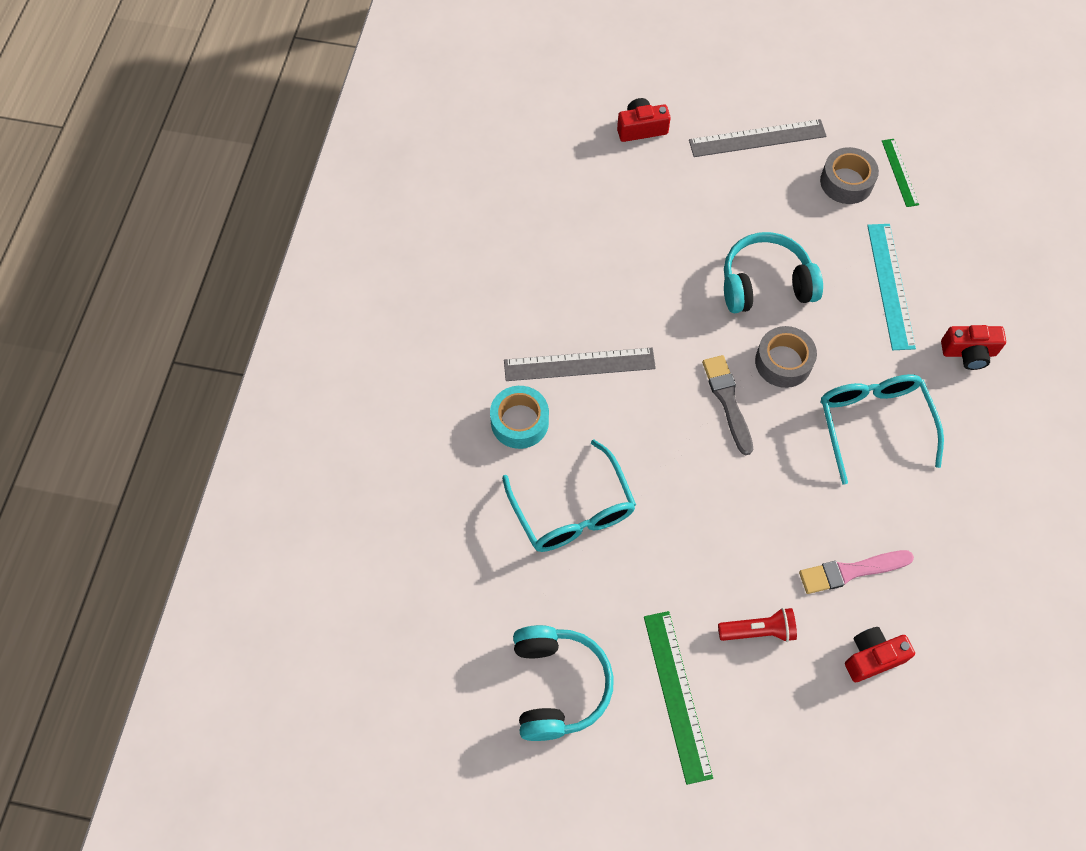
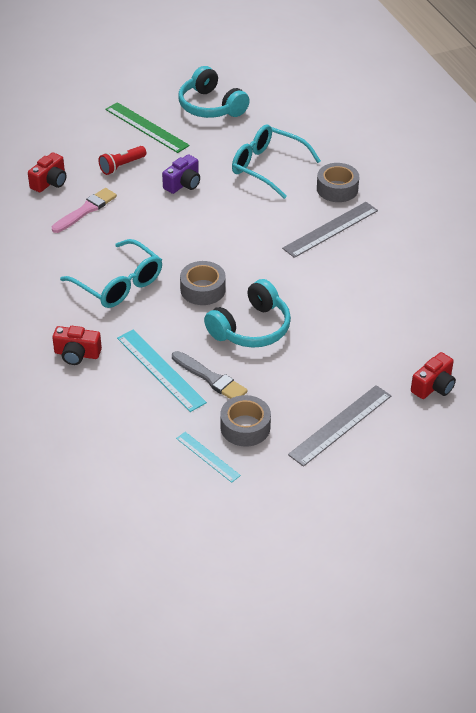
camera: 145 degrees right, 20 degrees down
turquoise tape [490,386,549,449] -> grey tape [317,163,359,202]
grey brush [702,355,753,455] -> grey brush moved to [172,351,248,399]
green ruler [882,139,919,207] -> turquoise ruler [176,432,241,483]
red camera [941,325,1006,370] -> red camera turned 135 degrees counterclockwise [52,326,102,365]
none -> purple camera [162,154,200,194]

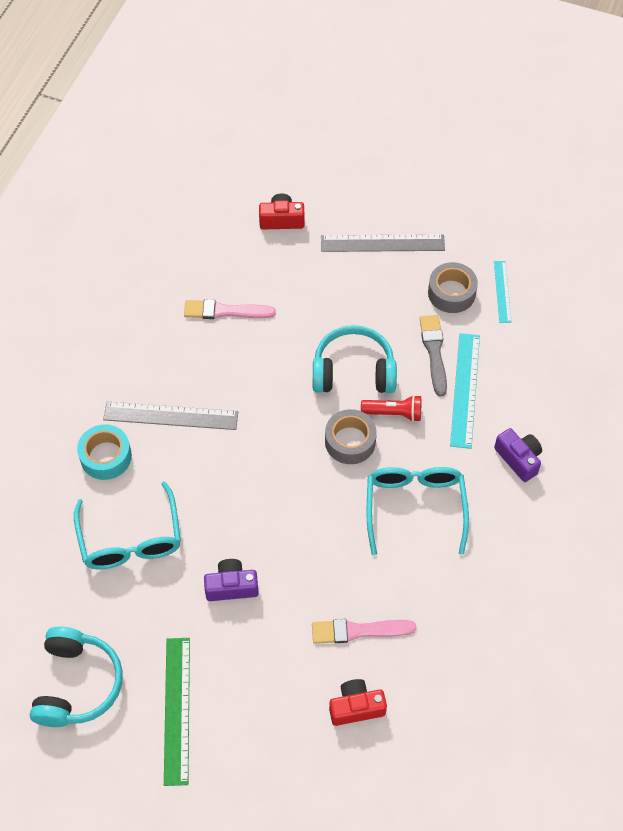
camera: 135 degrees left, 15 degrees up
red camera [52,326,102,365] -> purple camera [494,428,542,482]
red flashlight [98,146,146,175] -> red flashlight moved to [361,395,421,422]
grey tape [317,163,359,202] -> turquoise tape [77,424,132,480]
none -> pink brush [184,299,276,319]

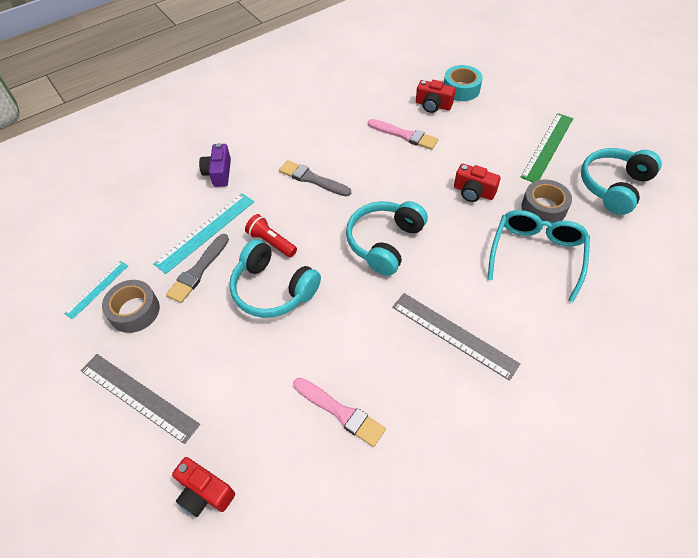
camera: 145 degrees left, 5 degrees down
turquoise tape [77,424,132,480] -> turquoise tape moved to [444,65,483,101]
purple camera [204,559,259,601] -> red camera [454,164,501,202]
grey tape [325,409,377,464] -> grey tape moved to [521,180,572,223]
turquoise glasses [367,467,469,555] -> grey brush [279,160,351,197]
none -> turquoise headphones [346,201,428,276]

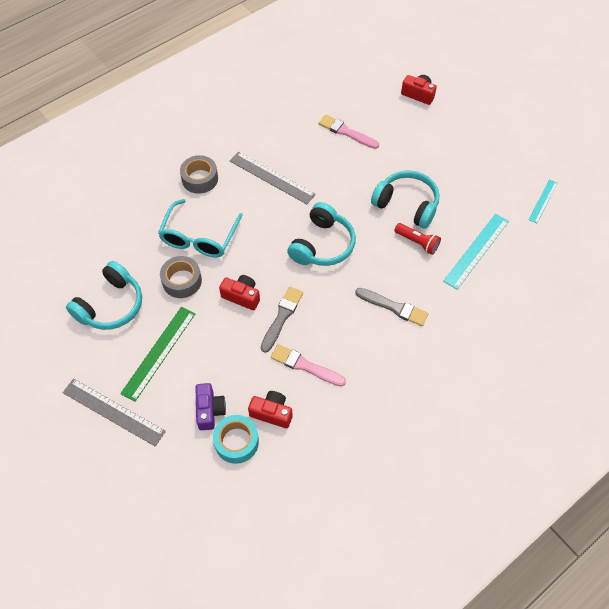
camera: 175 degrees right, 5 degrees up
grey ruler [80,354,200,444] -> grey ruler moved to [63,379,166,447]
grey tape [102,280,160,333] -> grey tape moved to [180,155,218,194]
grey brush [166,234,229,303] -> grey brush moved to [261,287,303,353]
purple camera [199,143,231,187] -> purple camera moved to [196,383,226,430]

